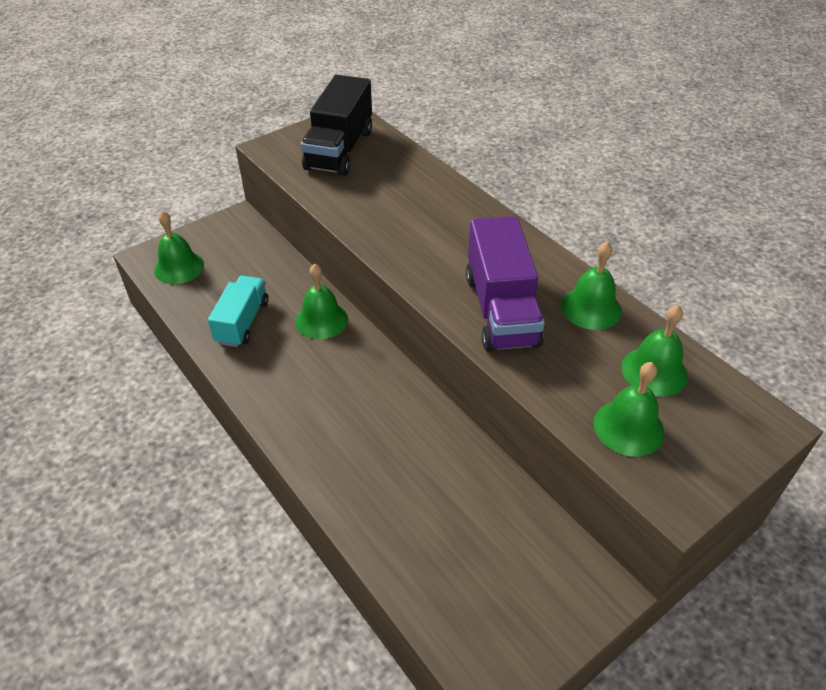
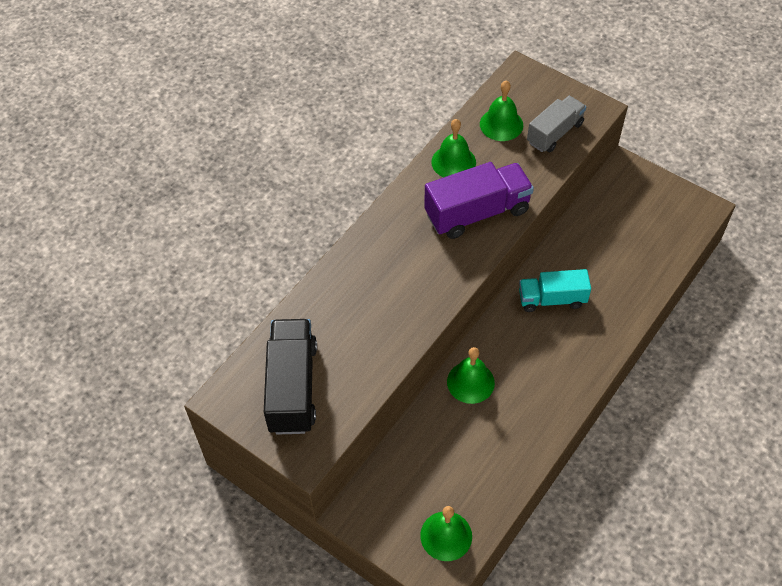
camera: 105 degrees left, 10 degrees up
turquoise truck [208,275,269,347] -> turquoise truck moved to [519,269,591,312]
black truck [301,75,372,176] -> black truck turned 90 degrees counterclockwise [264,319,317,435]
green bell [594,362,664,457] -> grey truck [527,96,586,152]

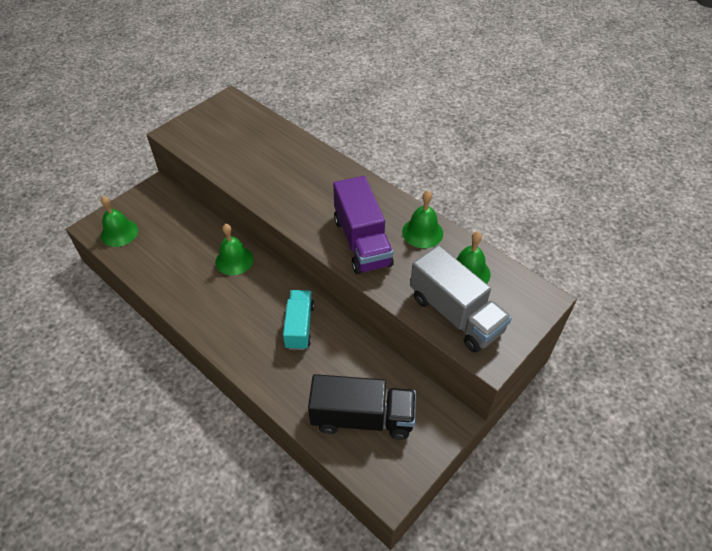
camera: 95 degrees right, 5 degrees down
black truck [264,319,317,435] -> black truck moved to [308,374,416,440]
grey truck [527,96,586,152] -> grey truck [410,245,512,352], size x1.50

